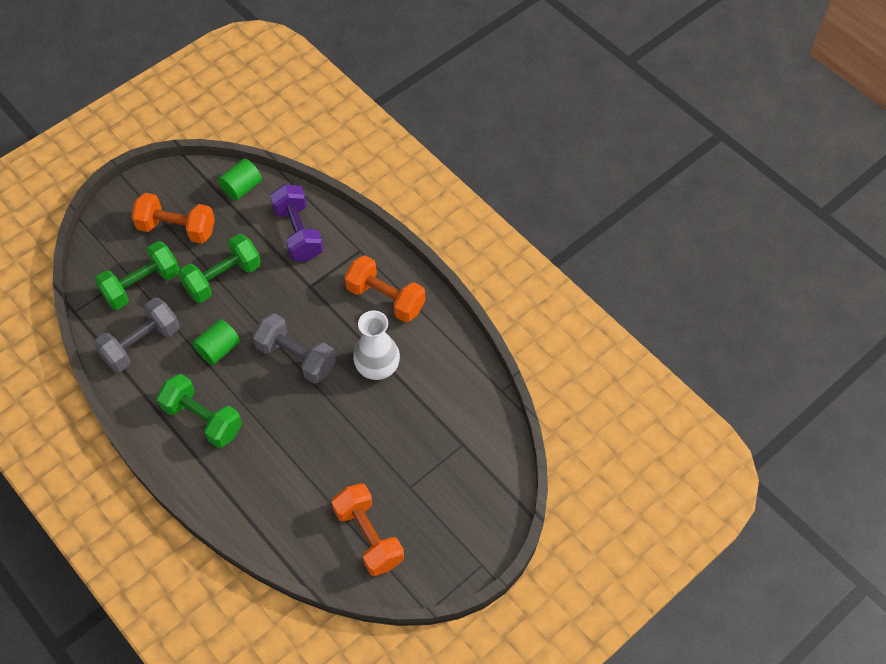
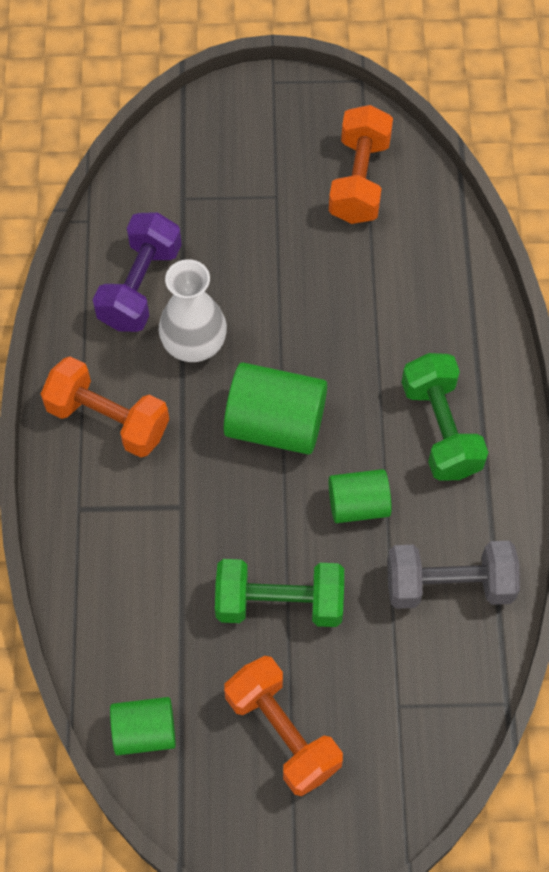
camera: 140 degrees left, 5 degrees up
green dumbbell [95,241,179,310] -> none
grey dumbbell [252,313,336,384] -> green cylinder [224,362,327,454]
purple dumbbell [270,184,323,261] -> purple dumbbell moved to [93,212,182,332]
orange dumbbell [345,255,425,323] -> orange dumbbell turned 45 degrees counterclockwise [41,356,169,458]

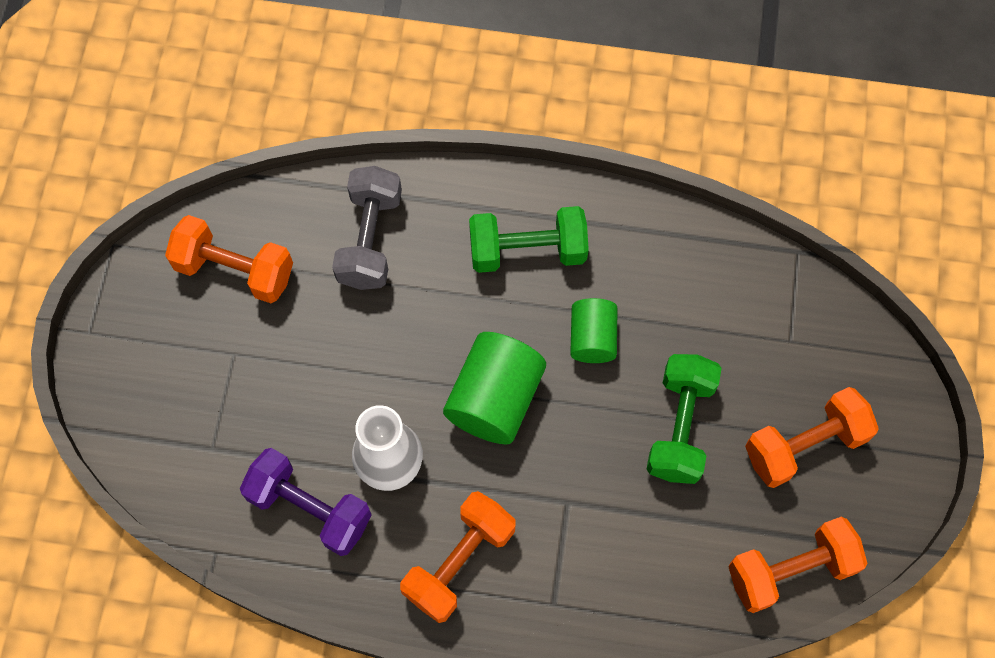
camera: 80 degrees left, 5 degrees up
green cylinder [110,697,176,755] -> orange dumbbell [728,517,867,613]
grey dumbbell [387,541,520,609] -> grey dumbbell moved to [332,166,402,290]

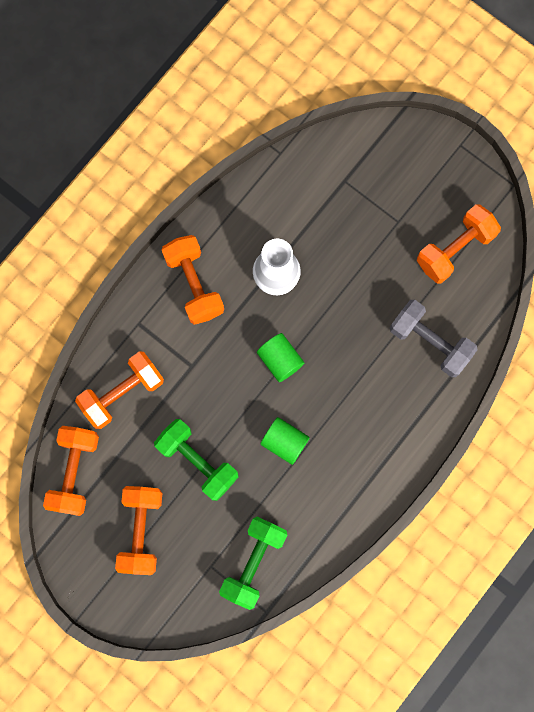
camera: 120 degrees right, 10 degrees up
purple dumbbell [240,448,372,556] -> none
green cylinder [443,332,546,444] -> green cylinder [257,333,304,382], size x0.62
green dumbbell [469,206,589,273] -> green dumbbell moved to [219,517,287,610]
none -> orange dumbbell [75,352,164,429]

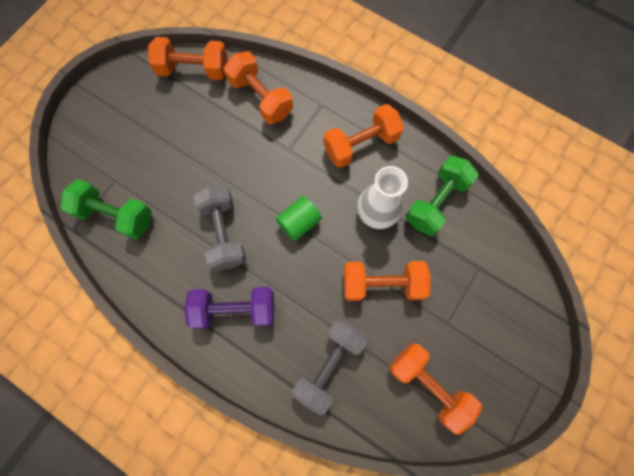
camera: 85 degrees right, 5 degrees down
orange dumbbell [115,486,162,575] -> orange dumbbell moved to [344,261,431,301]
green dumbbell [154,419,238,501] -> green dumbbell moved to [406,156,479,236]
green cylinder [261,417,310,465] -> grey dumbbell [193,185,246,271]
none -> purple dumbbell [184,287,275,329]

